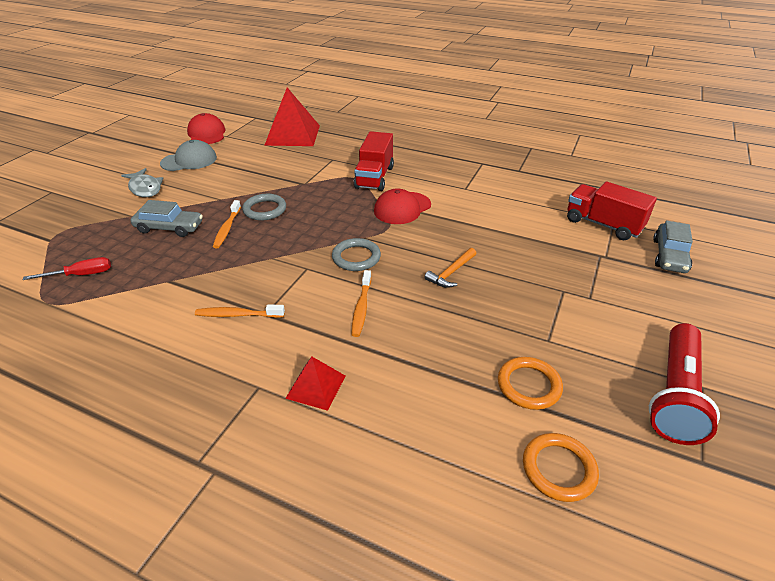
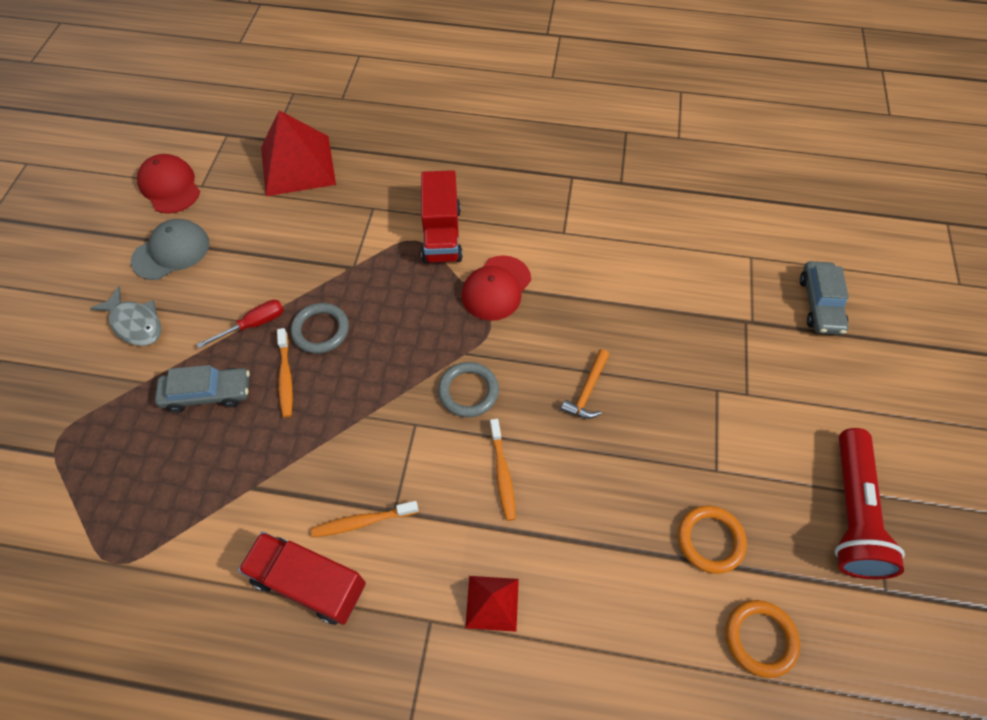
camera: 15 degrees left, 20 degrees up
red screwdriver [23,257,111,280] -> red screwdriver moved to [197,300,284,348]
red truck [567,182,657,240] -> red truck moved to [238,532,366,625]

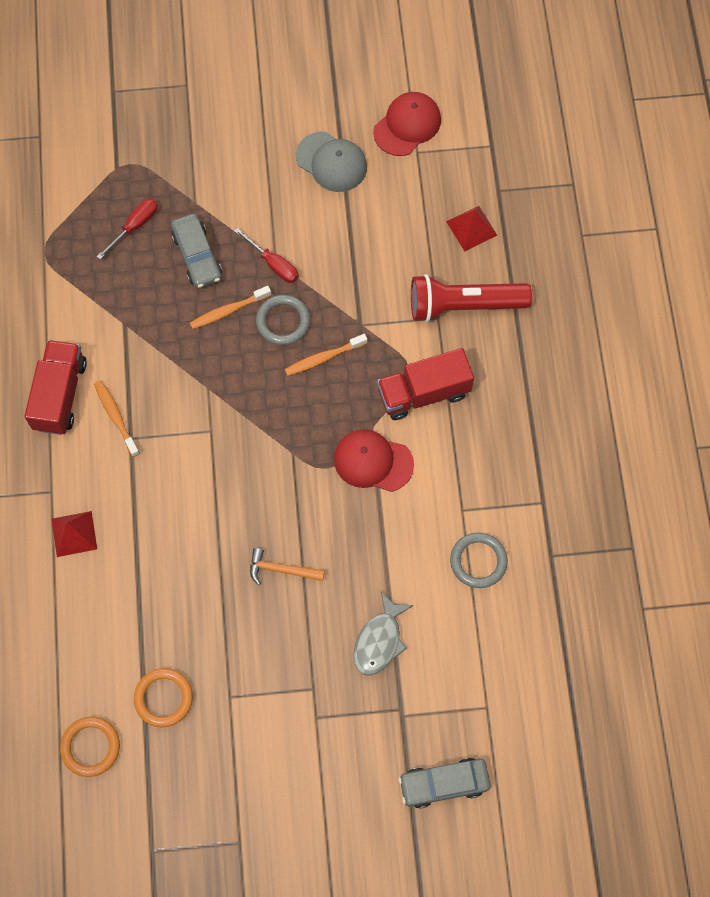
camera: 75 degrees right, 10 degrees up
grey fish [90,286,162,346] -> grey fish moved to [354,592,414,676]
red pyramid [261,110,336,196] -> red pyramid [446,206,498,252], size x0.52
grey ring [438,362,499,417] -> grey ring moved to [450,533,508,588]
orange toothbrush [490,419,516,521] -> orange toothbrush moved to [284,334,367,376]
red flashlight [834,428,905,579] -> red flashlight moved to [411,274,532,322]
none -> red screwdriver [97,198,158,260]

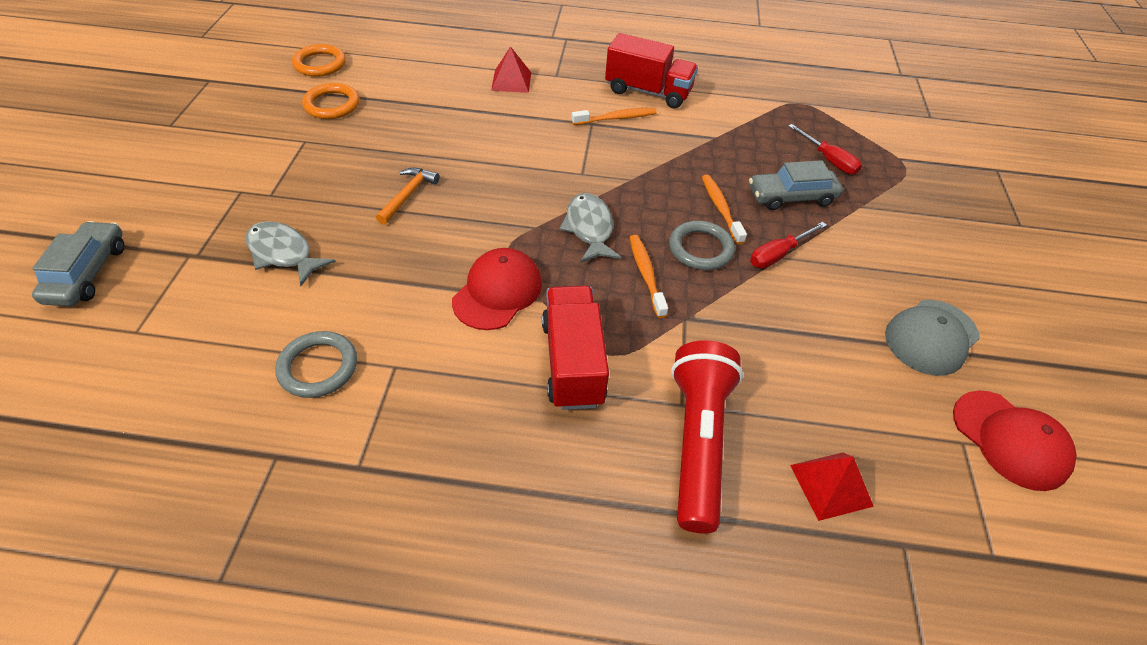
camera: 100 degrees right, 20 degrees down
none -> grey fish [559,193,621,263]

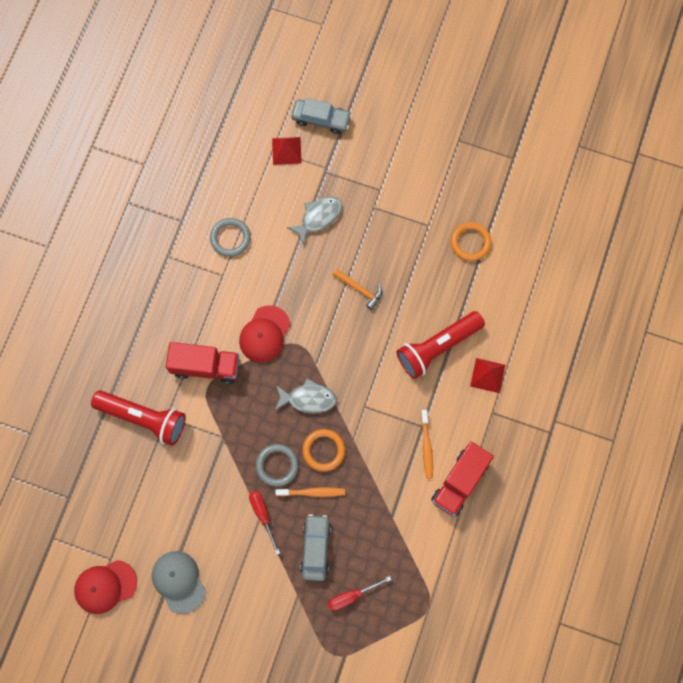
camera: 105 degrees right, 25 degrees up
orange ring [292,44,346,77] -> orange ring moved to [302,429,345,472]
red cap [452,248,542,330] -> red cap turned 75 degrees clockwise [239,305,290,363]
orange toothbrush [629,235,668,318] -> none
red pyramid [790,453,874,521] -> red pyramid moved to [272,137,302,165]
none -> red flashlight [397,311,485,379]

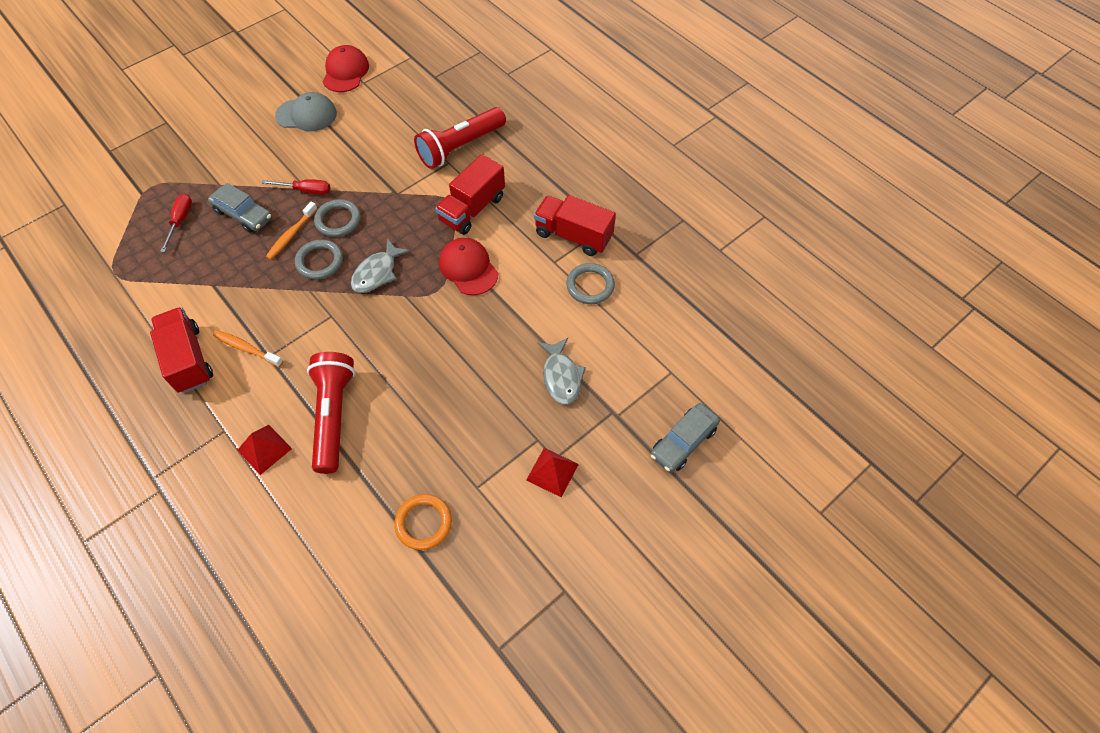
camera: 120 degrees right, 15 degrees down
red pyramid [272,137,302,165] -> red pyramid moved to [526,448,579,497]
orange ring [302,429,345,472] -> grey ring [295,239,343,279]
orange hammer [333,269,382,310] -> none
none -> red truck [534,195,616,256]

